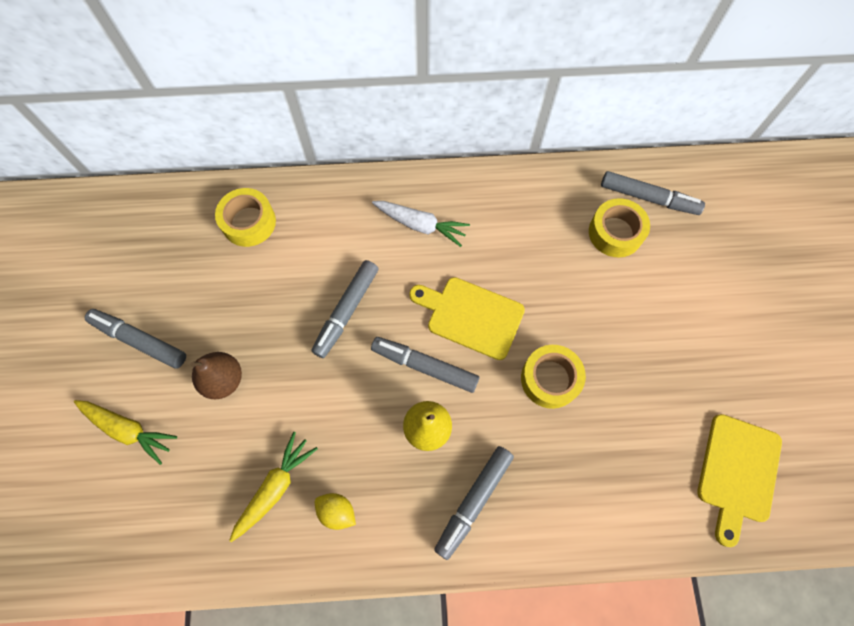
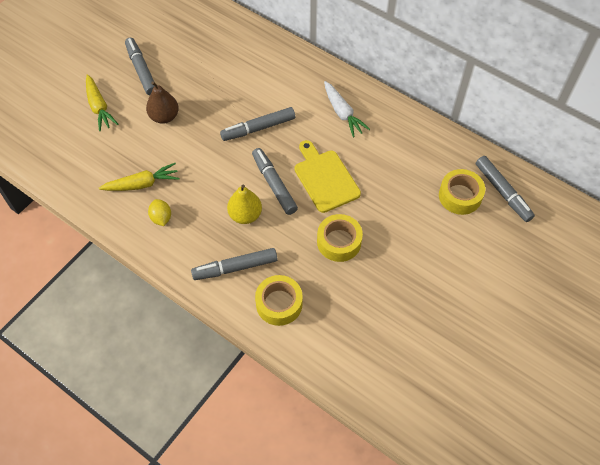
camera: 40 degrees right, 10 degrees down
yellow tape [215,188,276,247] -> yellow tape moved to [255,275,303,326]
yellow cutting board [697,414,782,547] -> none

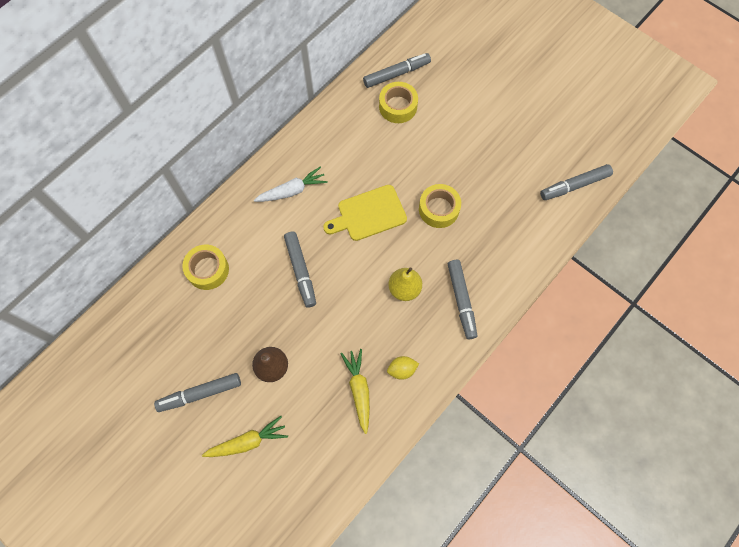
camera: 85 degrees left, 10 degrees up
grey marker [252,148,298,215] -> grey marker moved to [540,164,613,200]
yellow tape [255,275,303,326] -> yellow tape moved to [182,245,229,290]

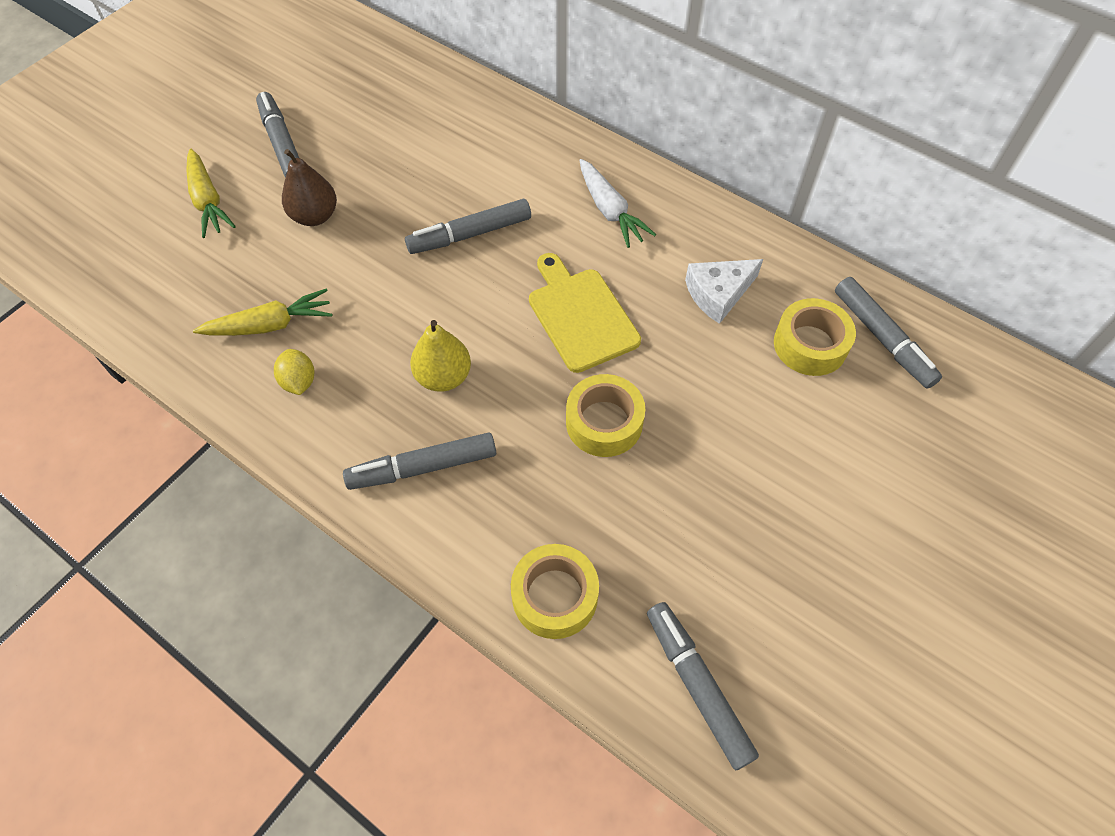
camera: 85 degrees right, 10 degrees down
yellow tape [182,245,229,290] -> yellow tape moved to [511,544,599,639]
none -> white cheese [685,259,763,324]

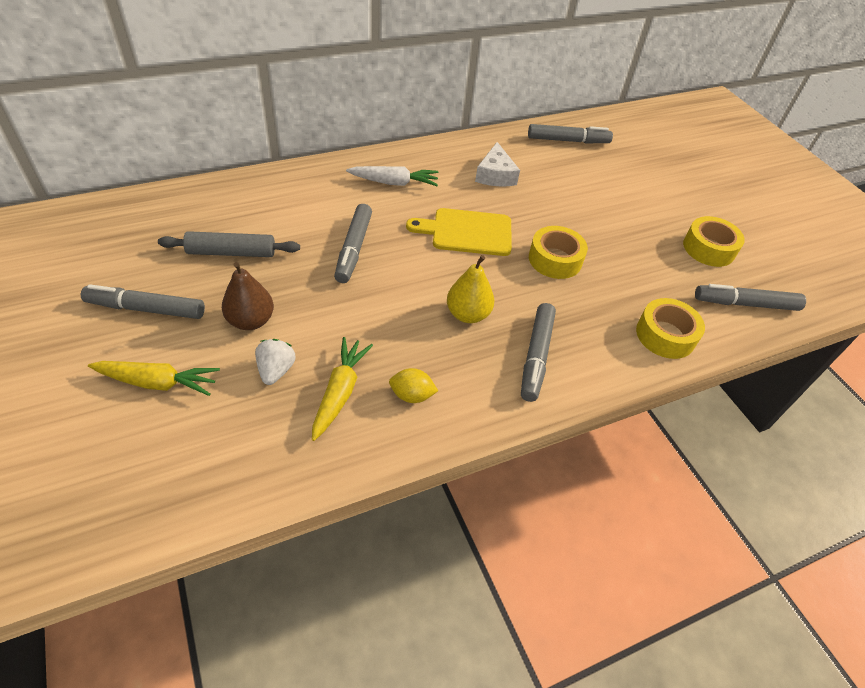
camera: 65 degrees left, 10 degrees down
yellow tape [774,298,856,376] -> yellow tape moved to [683,216,745,267]
none -> grey rolling pin [158,231,300,257]
none -> white strawberry [255,339,295,385]

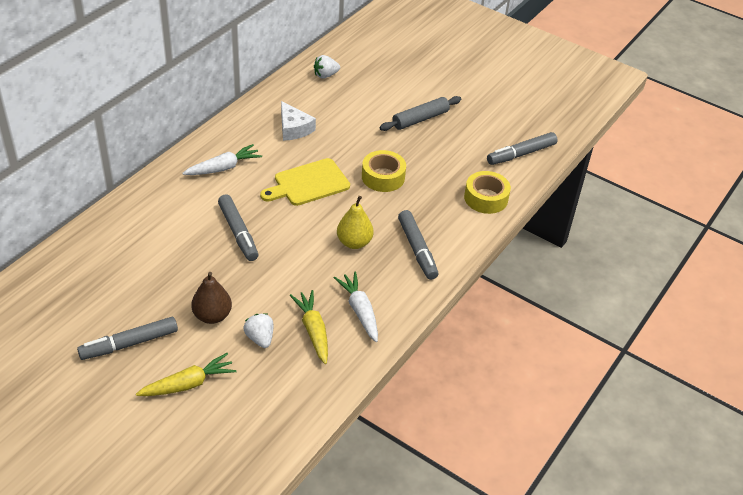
camera: 30 degrees left, 5 degrees down
grey rolling pin [158,231,300,257] -> grey rolling pin moved to [380,96,461,131]
yellow lemon [389,368,438,403] -> white carrot [334,272,378,342]
grey marker [528,124,613,143] -> white strawberry [314,55,340,79]
yellow tape [683,216,745,267] -> none

